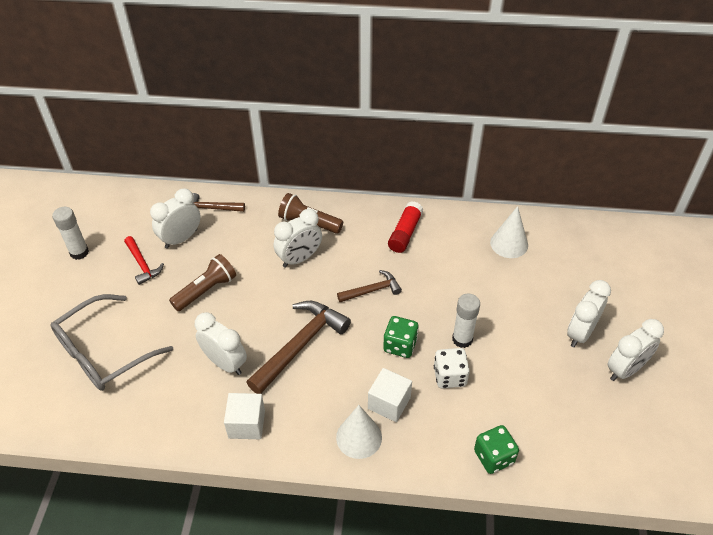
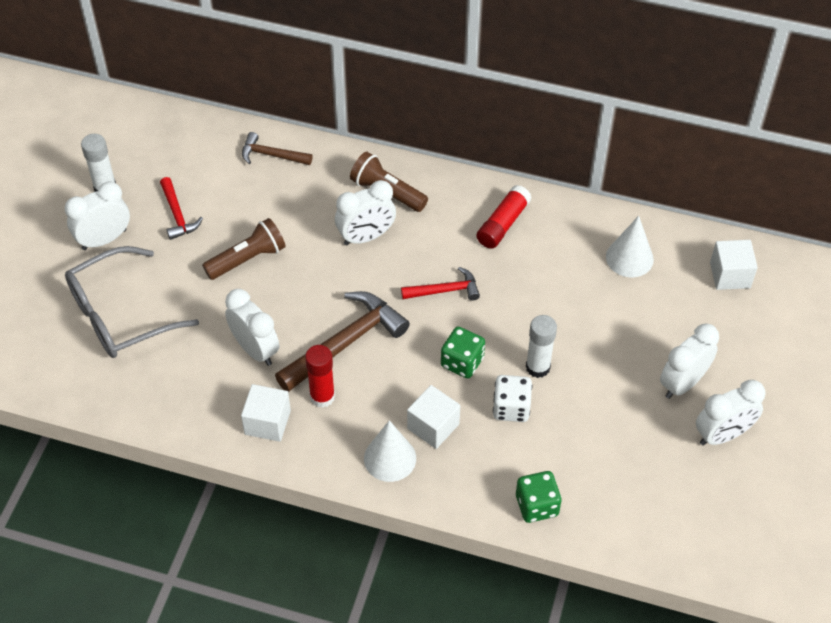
camera: 10 degrees right, 5 degrees up
white clock [150,188,201,249] -> white clock moved to [65,182,130,250]
brown hammer [337,270,402,302] -> red hammer [401,267,480,301]
none -> red glue stick [305,345,335,408]
none -> white cube [710,240,758,290]

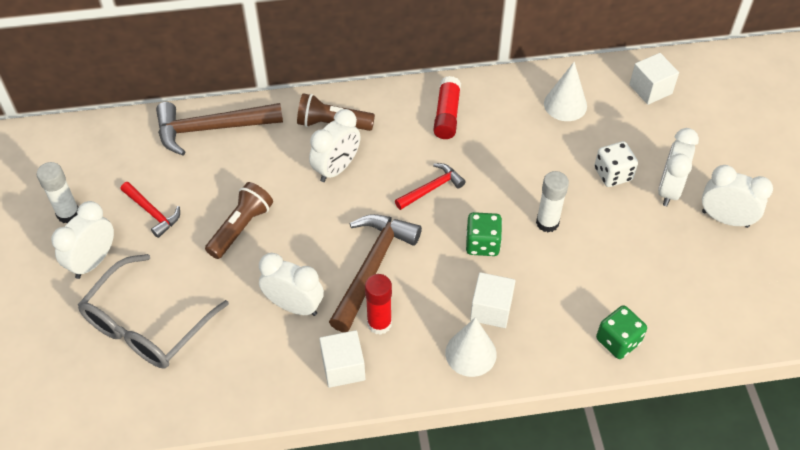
camera: 25 degrees left, 0 degrees up
brown hammer [242,132,313,165] -> brown hammer [156,102,283,155], size x1.79
white dice [493,375,532,422] -> white dice moved to [594,141,638,187]
white clock [696,380,765,446] -> white clock turned 105 degrees counterclockwise [702,165,773,228]

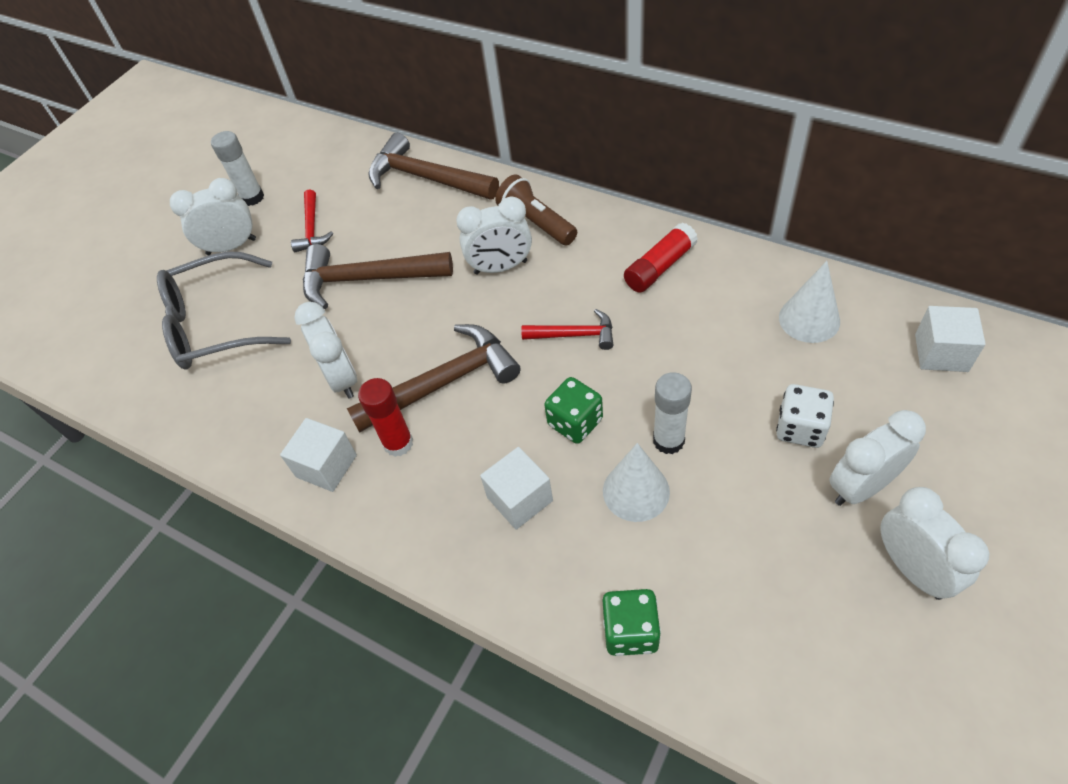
camera: 45 degrees right, 0 degrees up
brown flashlight [205,182,273,259] -> brown hammer [303,244,453,309]
white cone [445,317,497,377] -> white cone moved to [603,443,670,522]

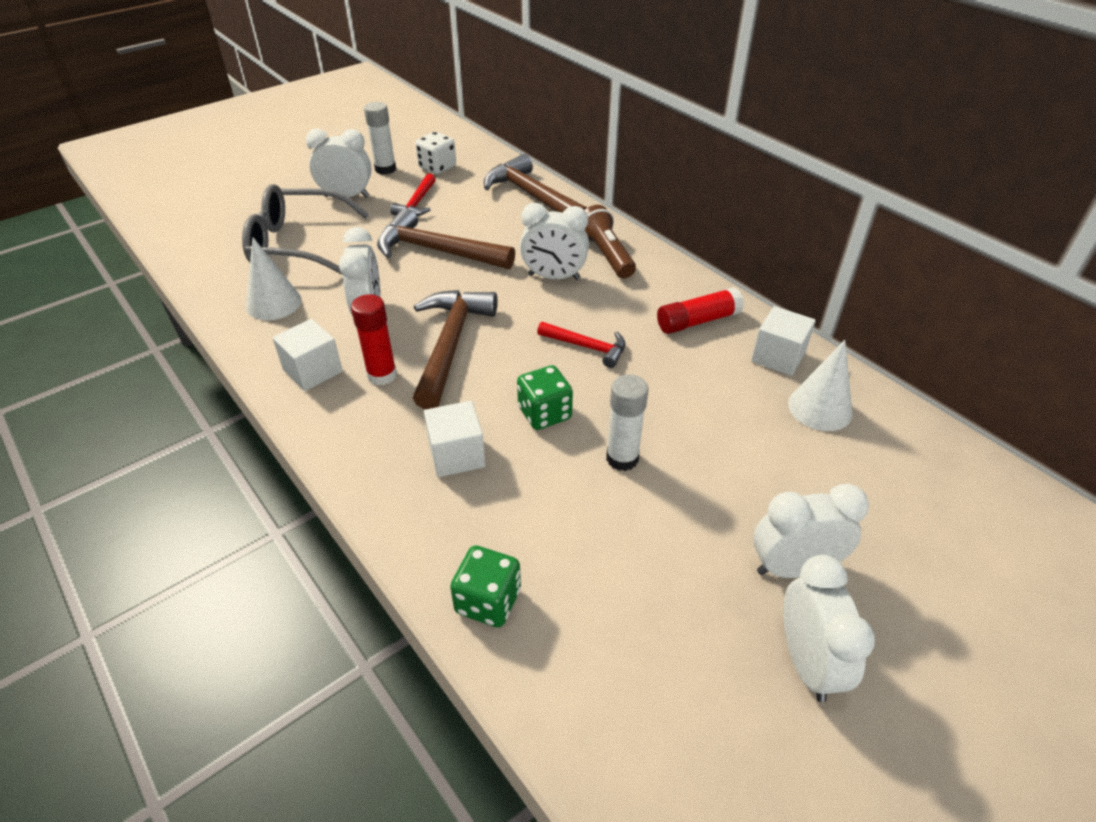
camera: 15 degrees right, 10 degrees down
brown hammer [347,324,521,433] -> brown hammer turned 75 degrees counterclockwise [413,290,498,409]
white cone [603,443,670,522] -> white cone moved to [246,237,301,320]
white dice [776,384,834,448] -> white dice moved to [415,132,456,174]
white cube [915,306,986,372] -> white cube moved to [751,306,816,376]

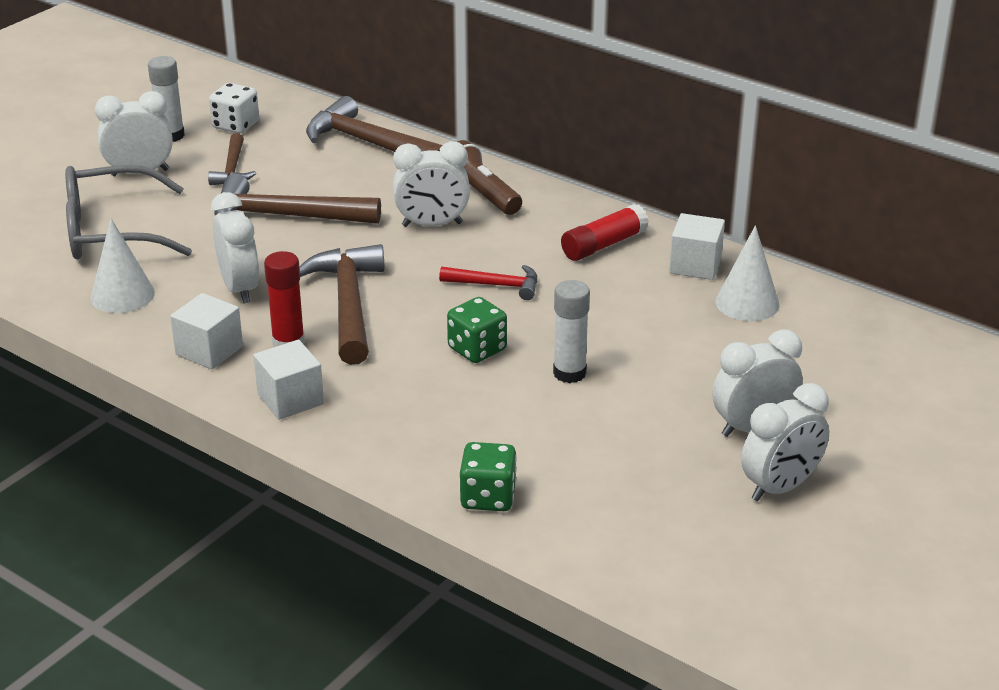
camera: 15 degrees left, 10 degrees down
red hammer [391,174,436,216] -> brown hammer [208,133,256,185]
white cube [424,401,486,477] -> white cube moved to [253,340,324,420]
white clock [784,555,875,702] -> white clock turned 75 degrees clockwise [741,383,829,501]

